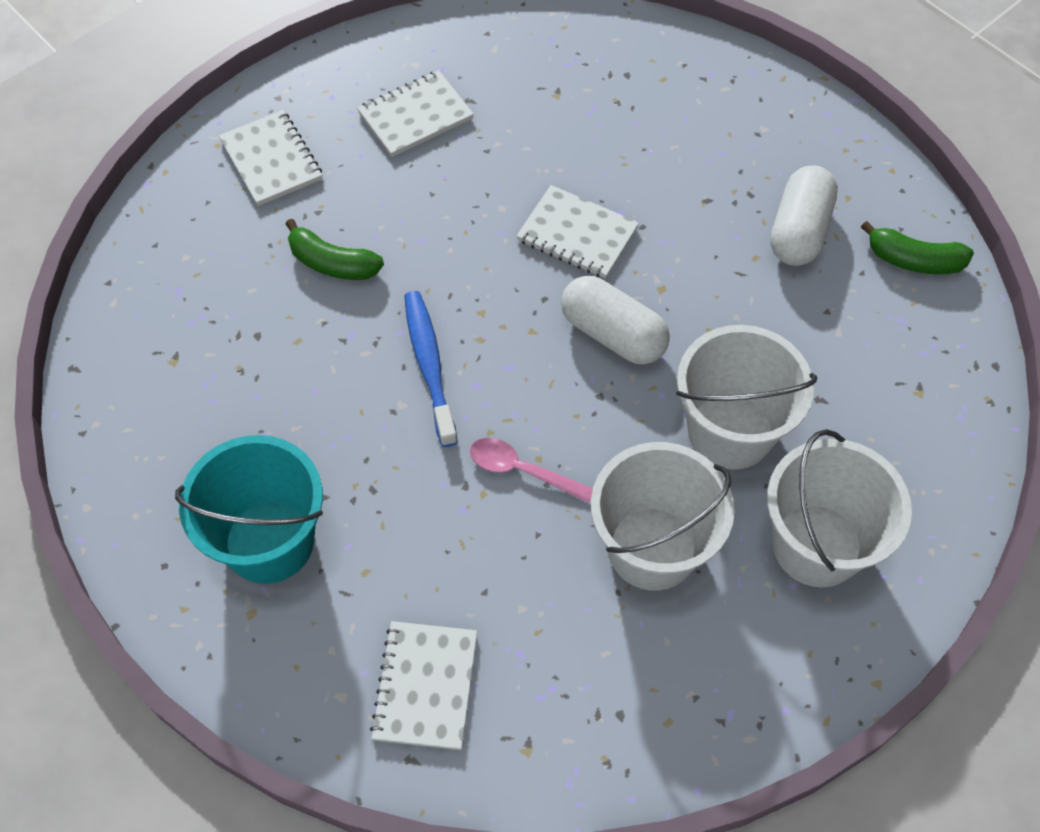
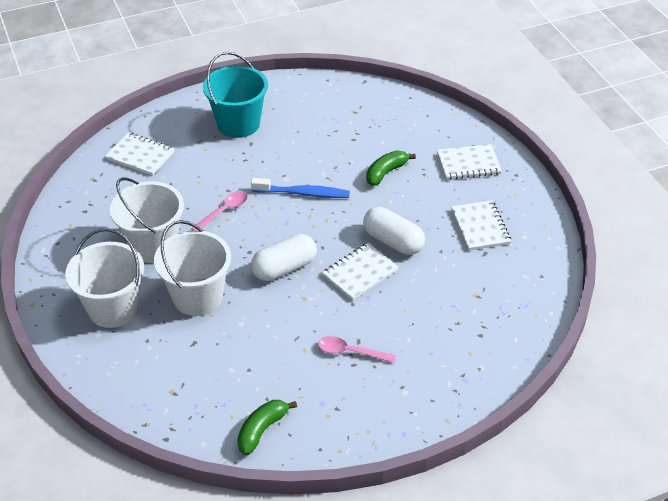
camera: 110 degrees right, 15 degrees down
white capsule [770,165,838,266] -> white capsule moved to [363,207,425,255]
none -> pink spoon [318,336,396,363]

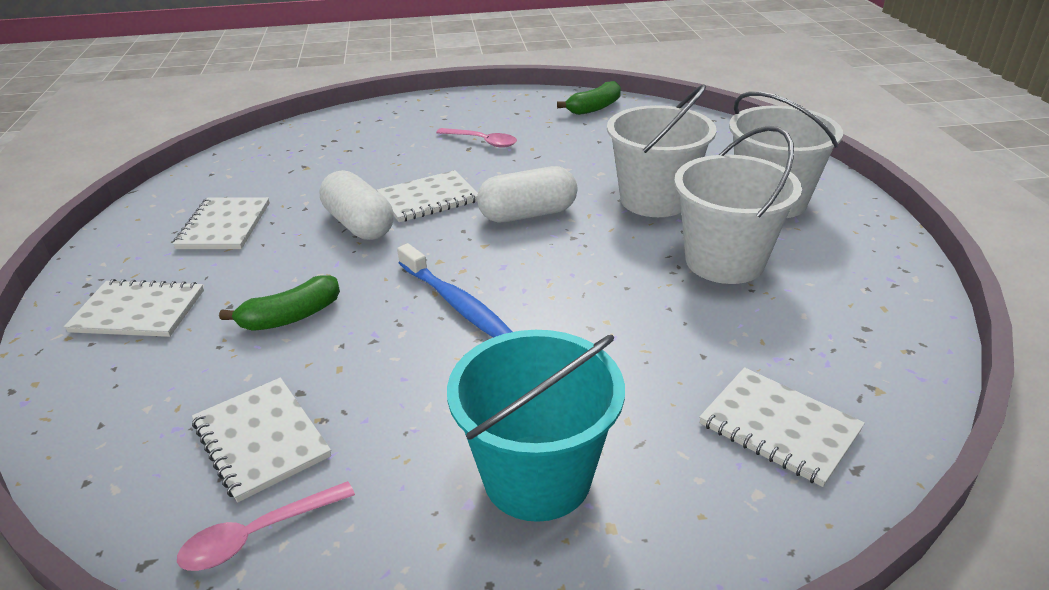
camera: 165 degrees left, 10 degrees down
pink spoon [191,191,248,231] -> pink spoon moved to [177,481,355,571]
blue toothbrush [251,178,350,198] -> blue toothbrush turned 150 degrees counterclockwise [397,243,513,338]
none -> white notebook [192,378,331,503]

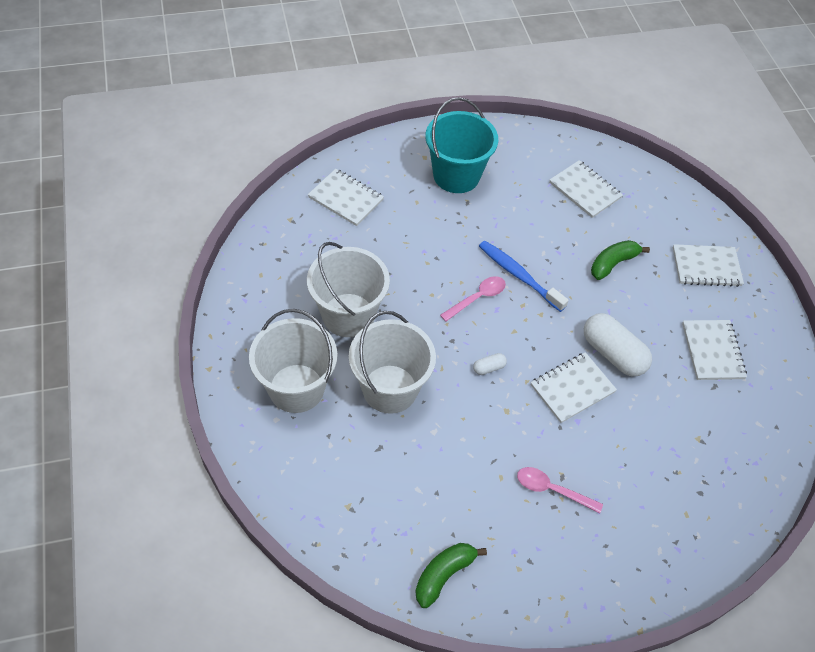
camera: 170 degrees right, 20 degrees up
pink spoon [177,481,355,571] -> pink spoon moved to [440,276,506,322]
white capsule [477,166,577,222] -> white capsule [473,353,507,375], size x0.45

